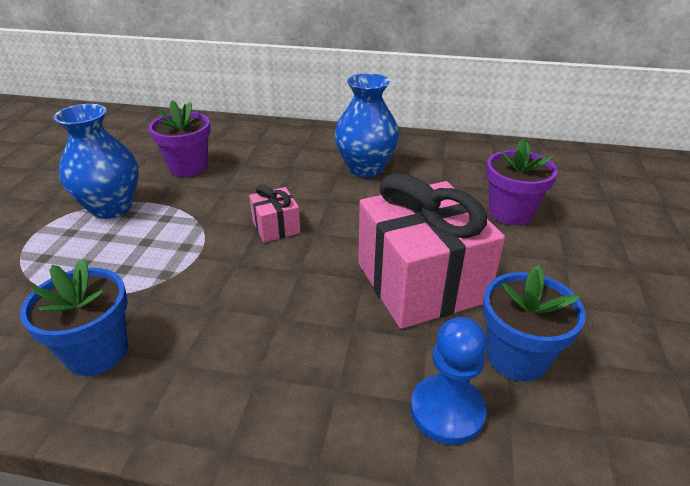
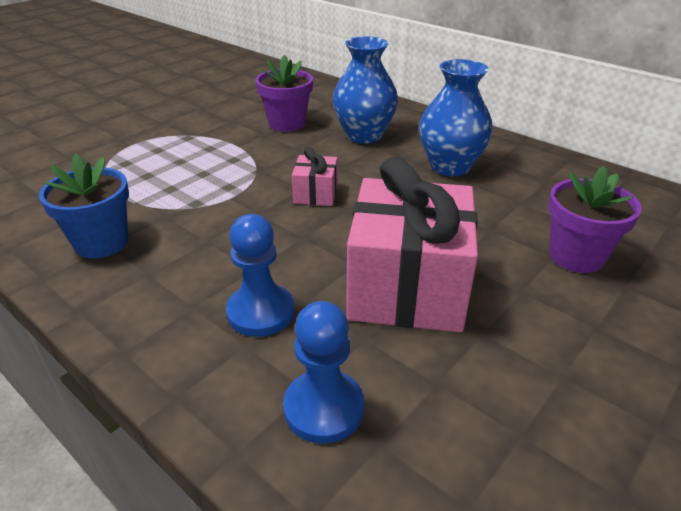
camera: 30 degrees right, 0 degrees up
blue vase [54,104,139,219] -> blue vase moved to [332,36,398,144]
blue flower pot [483,265,586,382] -> none
none -> blue pawn [226,214,294,337]

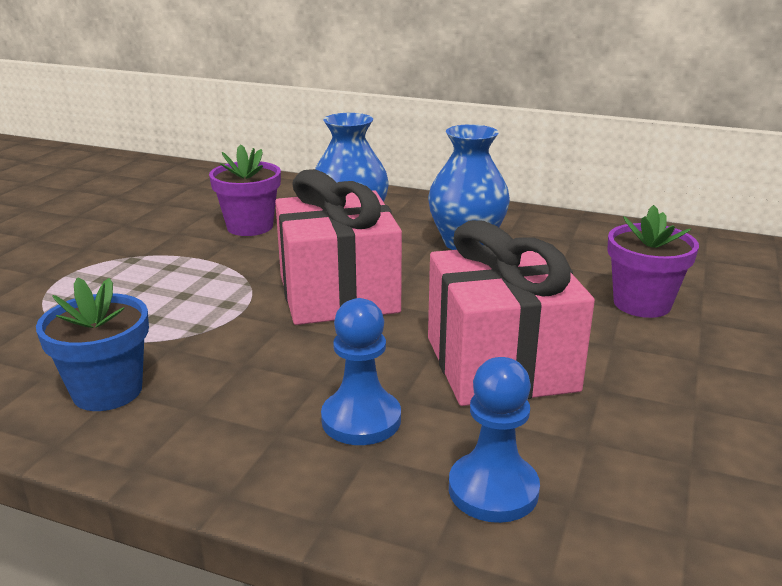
camera: 20 degrees left, 10 degrees down
pink gift [292,147,338,206] -> pink gift [275,169,402,325], size x2.21

